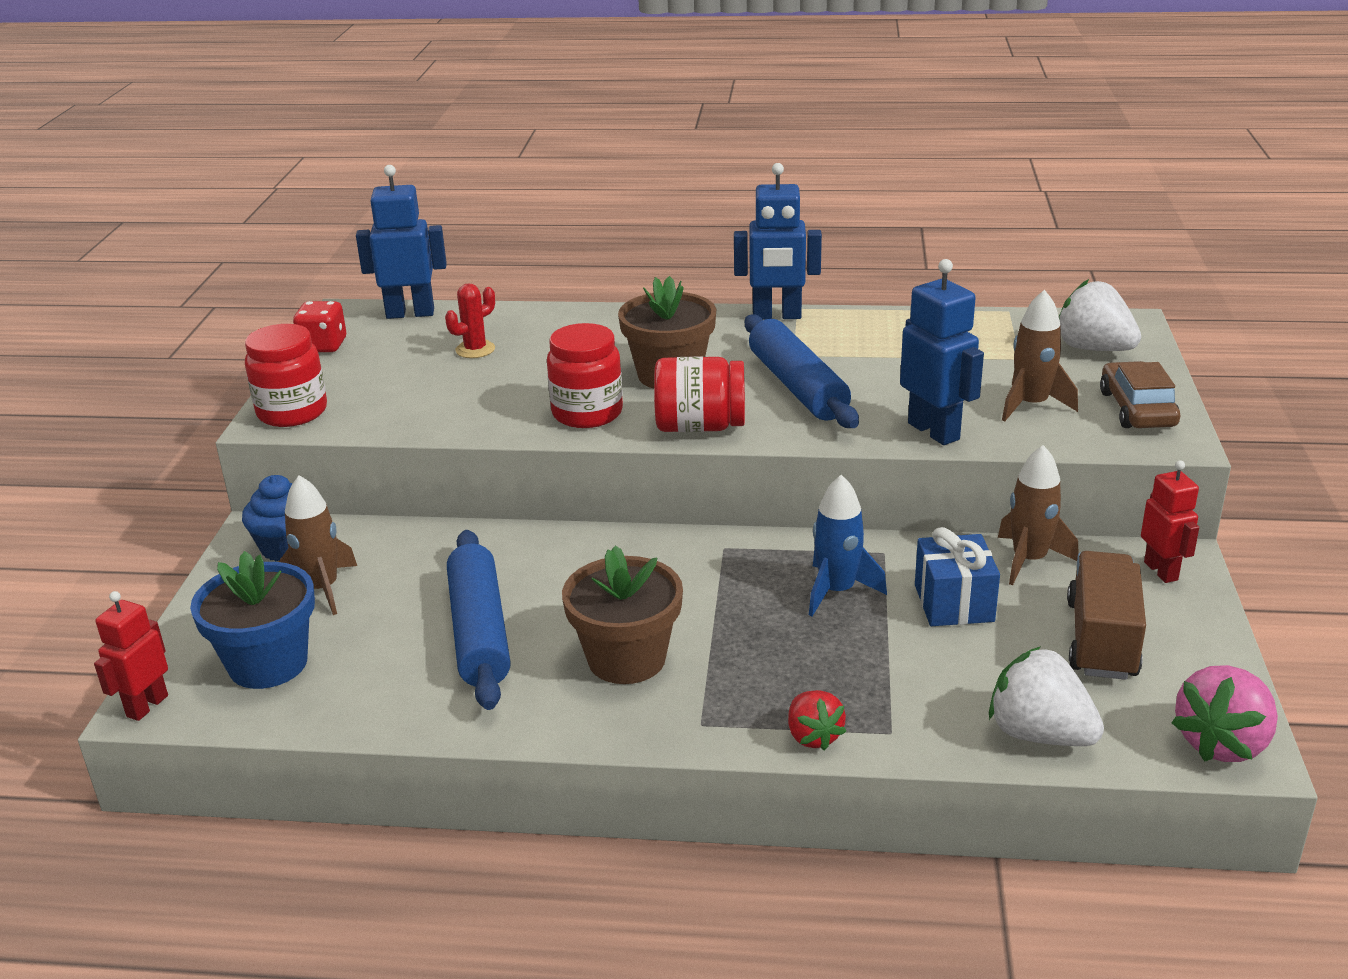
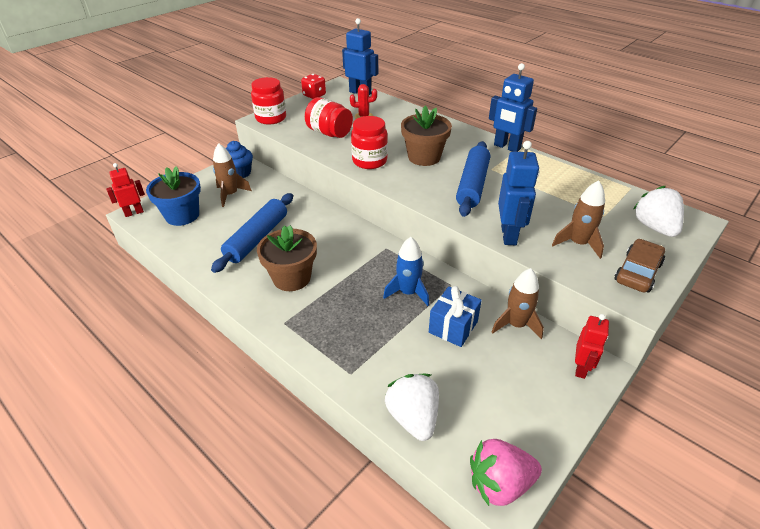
camera: 35 degrees right, 10 degrees up
red jar [654,356,745,432] -> red jar moved to [305,97,353,138]
red strawberry [788,690,846,751] -> none
brown truck [1067,551,1146,680] -> none

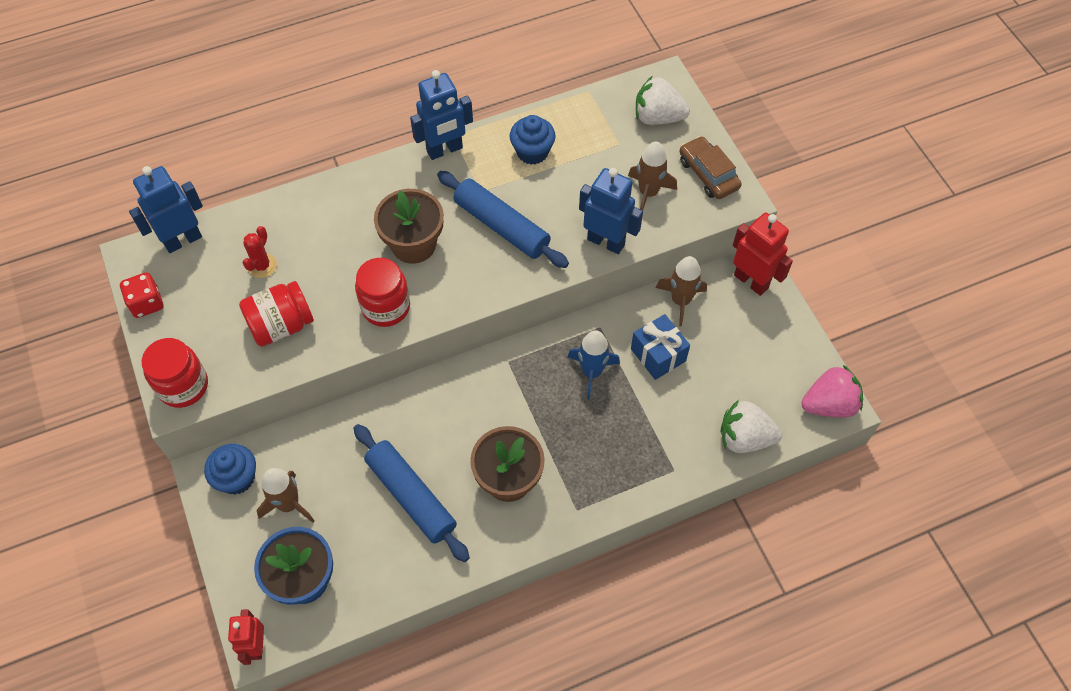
camera: 65 degrees left, 20 degrees up
pink strawberry [470,439,542,506] -> pink strawberry turned 120 degrees counterclockwise [801,365,863,417]
red robot [575,314,609,379] -> red robot [733,213,793,296], size x1.51
none -> blue cupcake [510,115,556,165]

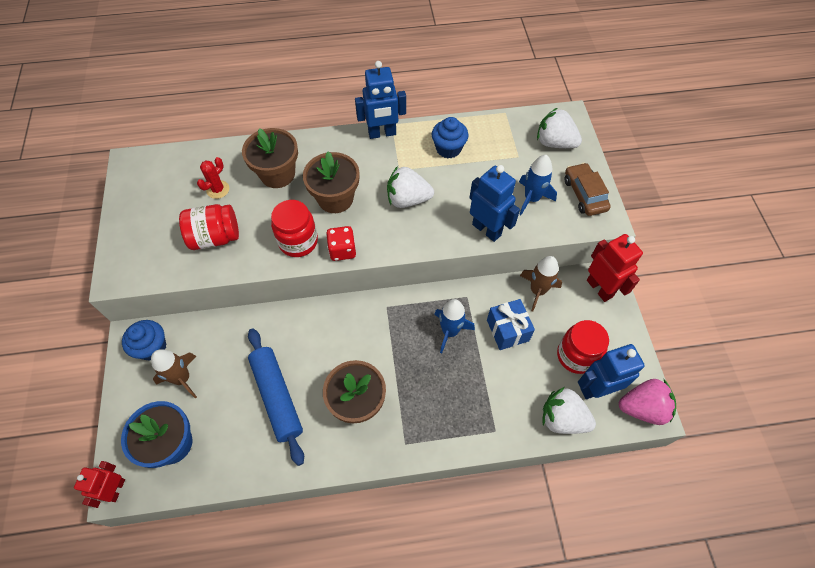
camera: 15 degrees right, 0 degrees up
red dice [120,273,163,318] -> red dice moved to [326,226,356,261]
blue robot [129,166,203,253] -> blue robot moved to [578,344,645,399]
red jar [142,338,208,408] -> red jar moved to [557,320,609,374]
blue rolling pin [437,171,569,268] -> white strawberry [387,166,434,208]
brown rocket [628,142,677,211] -> blue rocket [519,155,557,215]
none -> brown flower pot [242,128,298,188]

